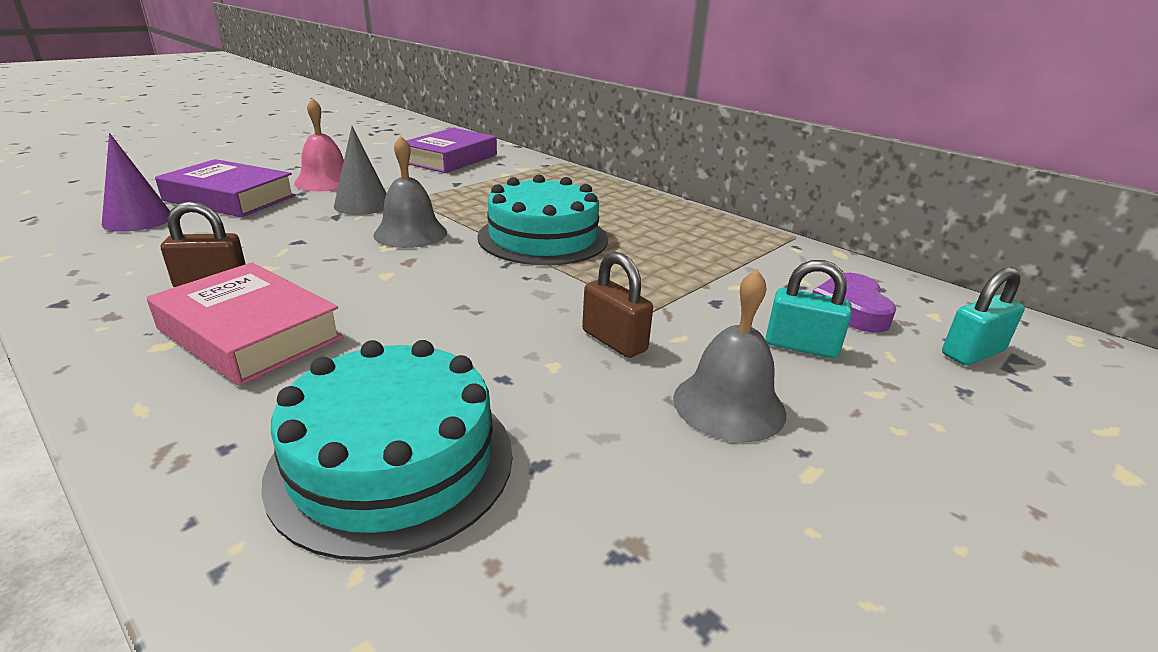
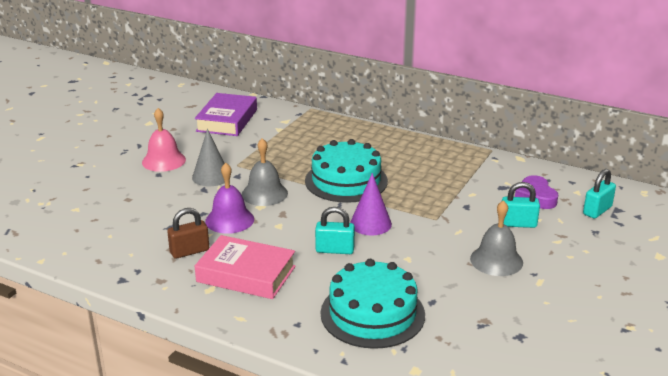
camera: 15 degrees left, 0 degrees up
purple cone [102,133,170,232] -> purple cone moved to [350,173,392,235]
purple book [155,159,296,217] -> none
brown padlock [582,252,653,358] -> none
none -> purple bell [205,163,254,234]
none -> turquoise padlock [315,207,355,254]

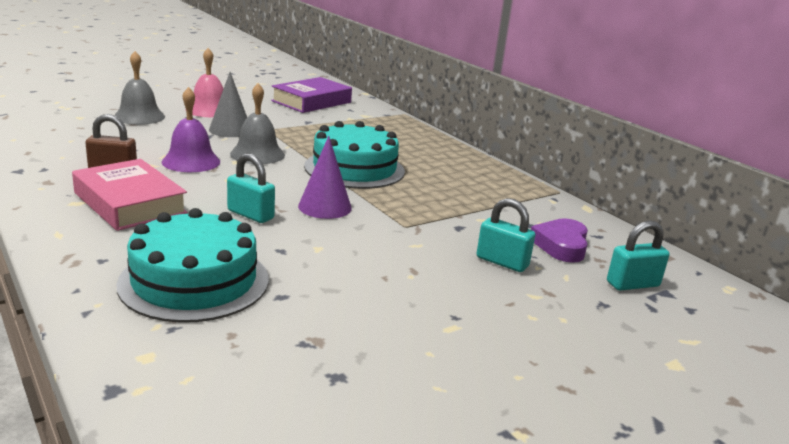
camera: 25 degrees right, 5 degrees down
grey bell [470,200,523,276] -> grey bell moved to [114,51,165,125]

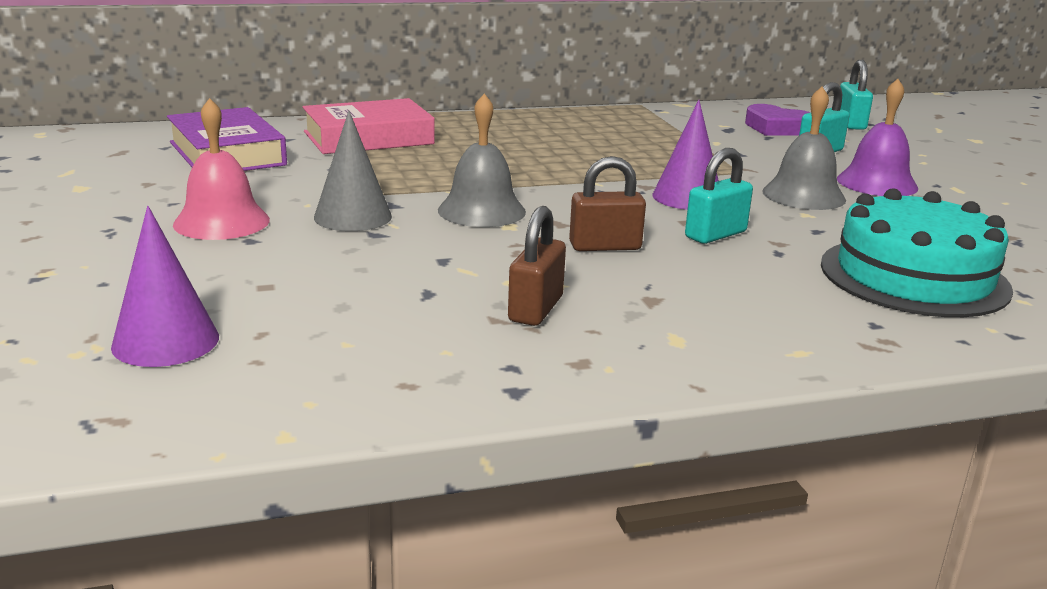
camera: 70 degrees left, 0 degrees up
pink book [72,159,188,231] -> pink book moved to [302,98,435,154]
grey bell [114,51,165,125] -> grey bell moved to [762,87,846,210]
purple bell [162,87,220,172] -> purple bell moved to [837,79,918,196]
turquoise cake [304,121,405,189] -> none
none -> purple cone [111,206,219,367]
none -> brown padlock [569,156,646,251]

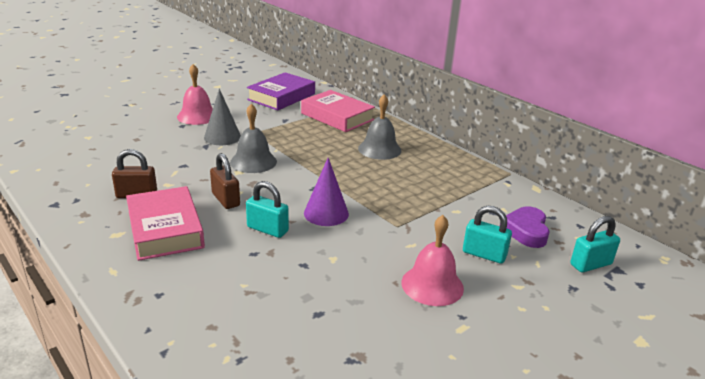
camera: 65 degrees right, 5 degrees up
purple cone [111,206,219,367] -> none
grey bell [762,87,846,210] -> grey bell moved to [358,94,402,160]
turquoise cake [821,188,1013,317] -> none
purple bell [837,79,918,196] -> pink bell [401,215,464,306]
none -> pink book [126,186,205,261]

